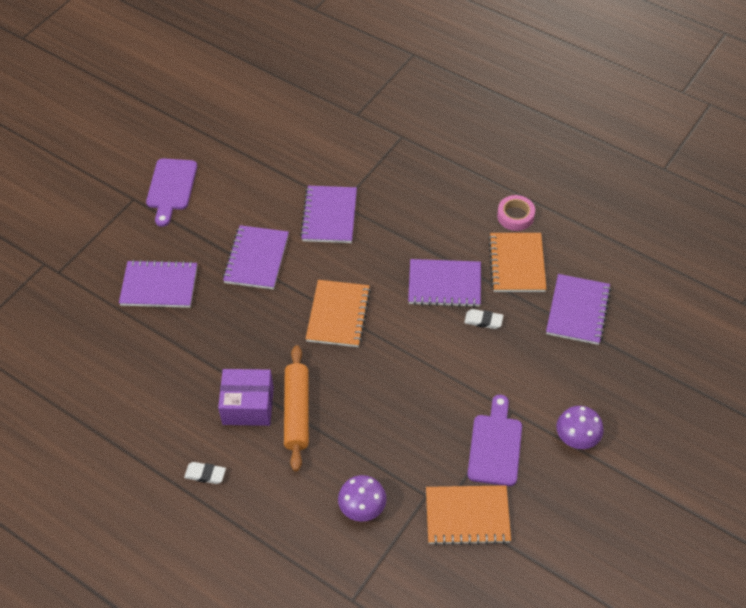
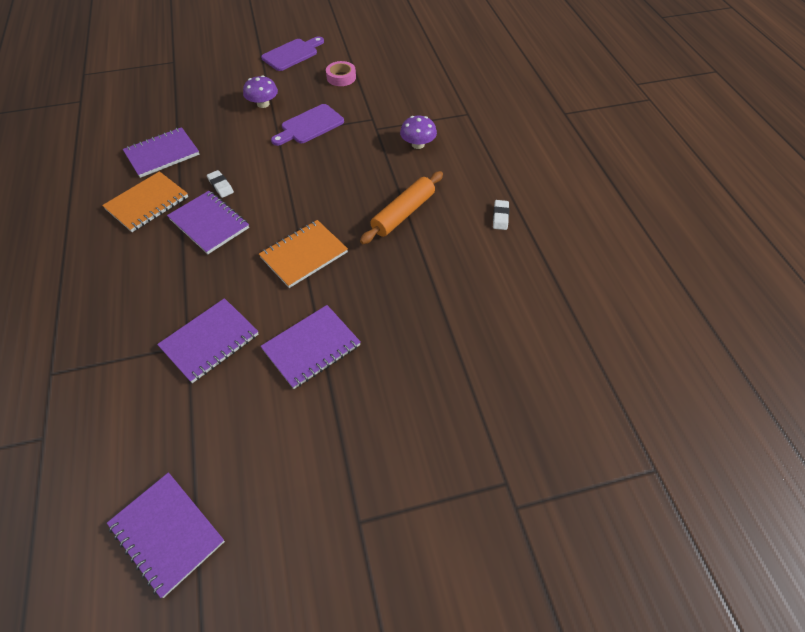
camera: 140 degrees left, 0 degrees up
purple notebook [119,260,197,308] -> purple notebook moved to [107,472,225,598]
purple cutting board [146,158,197,227] -> purple cutting board moved to [261,36,324,71]
white eraser [184,462,226,484] -> white eraser turned 45 degrees clockwise [493,200,509,230]
purple box [218,369,274,426] -> none
orange notebook [426,485,511,546] -> none
pink tape [497,195,535,231] -> pink tape moved to [326,61,356,86]

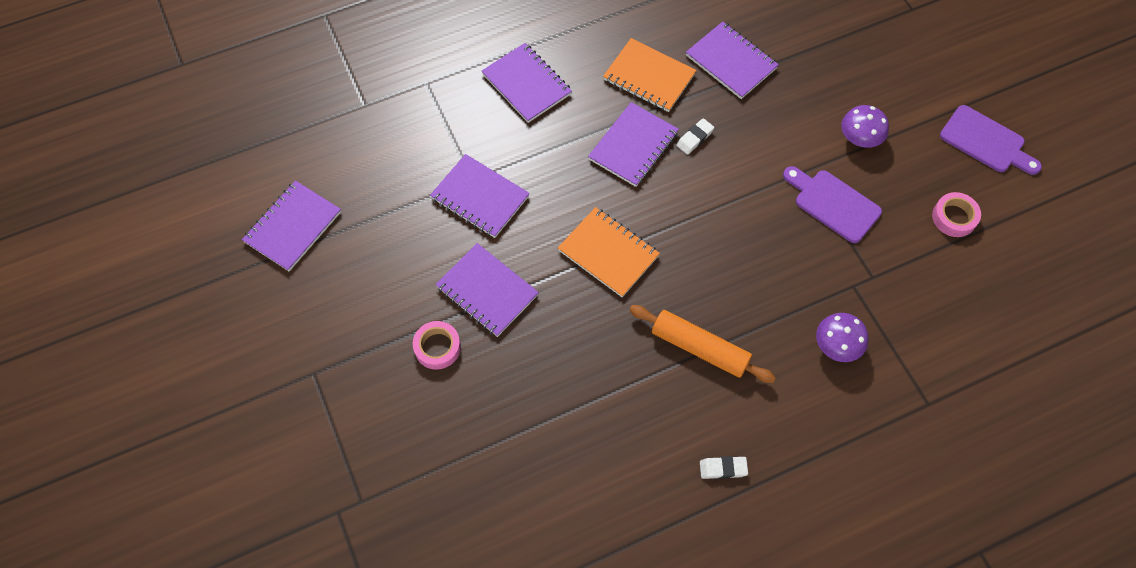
camera: 80 degrees right, 10 degrees up
none -> pink tape [413,321,461,370]
none -> purple notebook [482,43,572,123]

